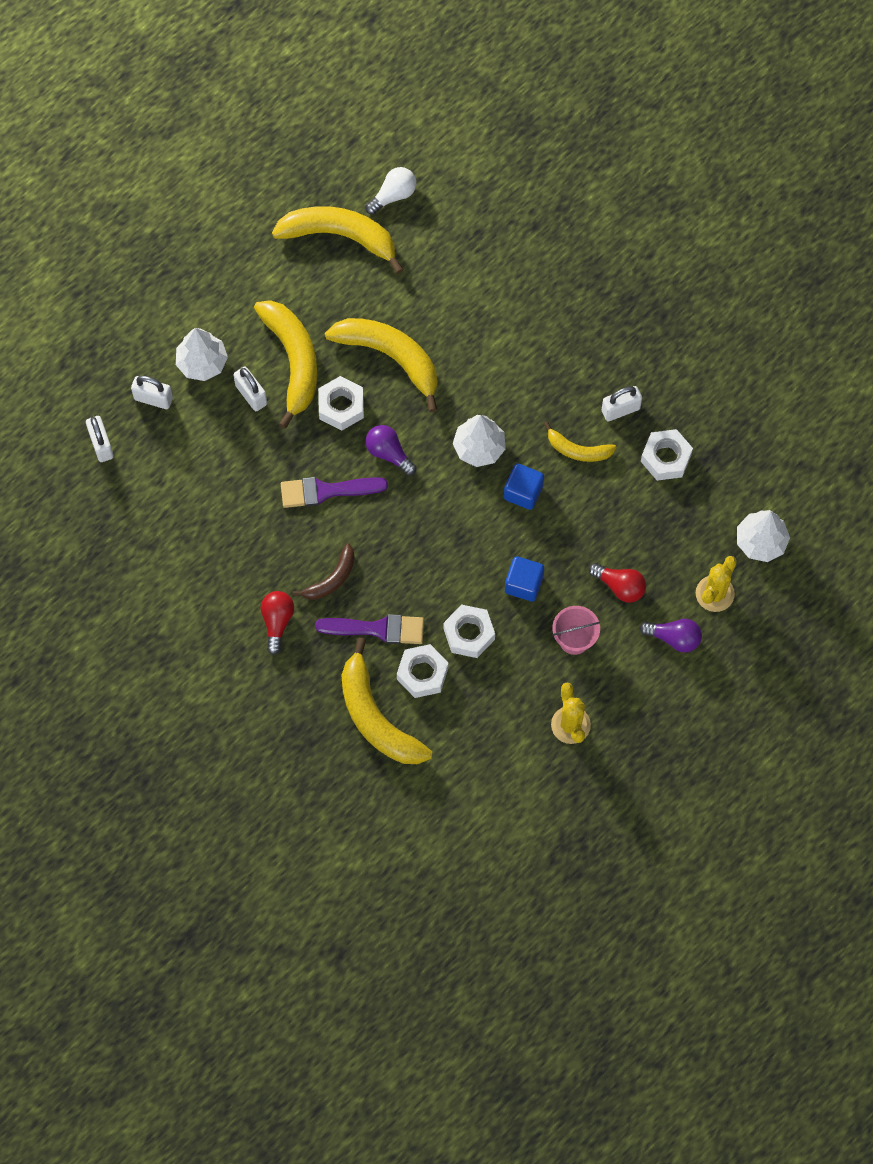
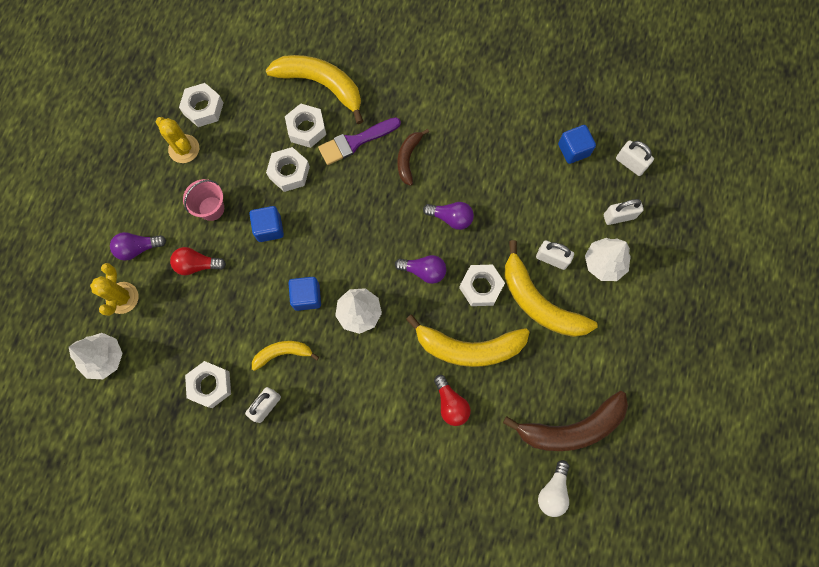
camera: 150 degrees right, 5 degrees up
red light bulb [261,591,294,655] -> red light bulb moved to [434,375,471,426]
yellow banana [272,206,404,274] -> brown banana [503,391,628,451]
purple brush [281,477,388,508] -> purple light bulb [423,202,474,230]
none -> white nut [179,83,223,127]
none -> blue cube [558,125,596,164]

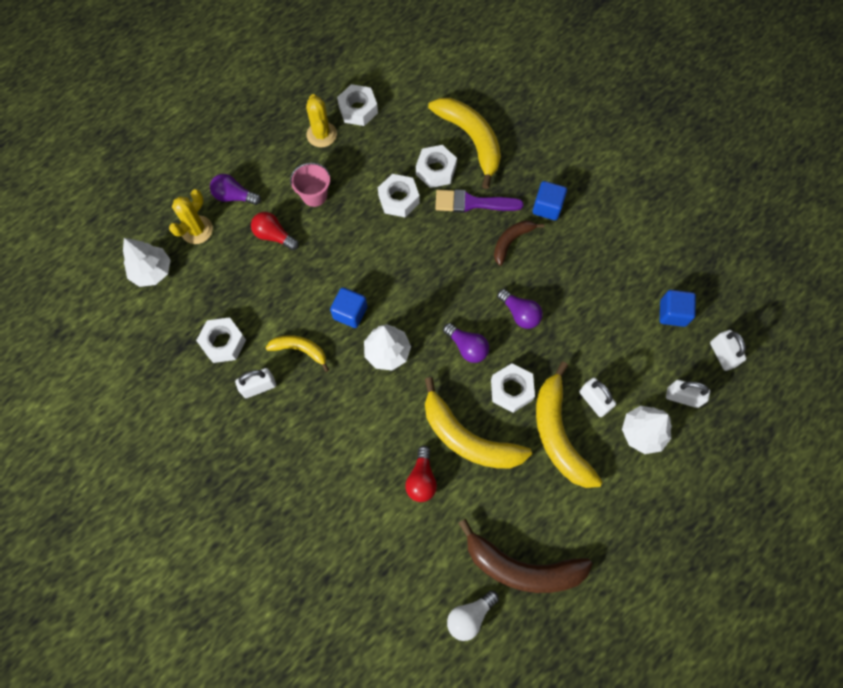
camera: 30 degrees right, 5 degrees down
blue cube [249,206,284,242] -> blue cube moved to [532,181,567,220]

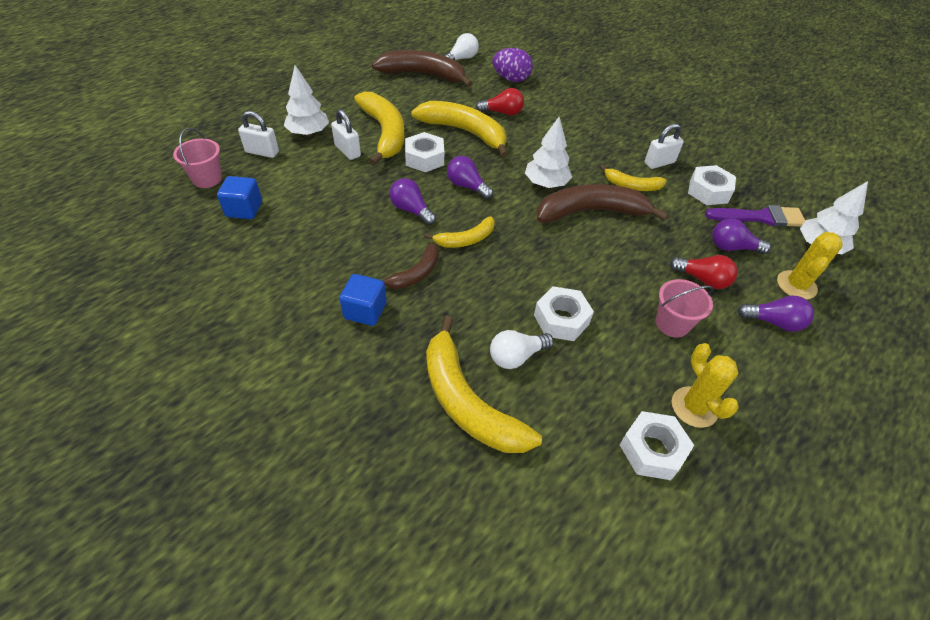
camera: 175 degrees right, 20 degrees down
blue cube [330,287,367,328] -> brown banana [537,184,669,223]
red light bulb [405,446,437,502] -> red light bulb turned 90 degrees clockwise [476,88,524,115]
white nut [416,145,457,188] -> white light bulb [490,330,554,369]
purple brush [435,189,524,213] -> purple brush moved to [705,205,805,227]
white padlock [710,330,747,371] -> pink bucket [173,128,222,188]
none -> yellow banana [424,216,495,248]
none -> purple egg [492,48,533,82]
none -> purple light bulb [712,219,771,254]

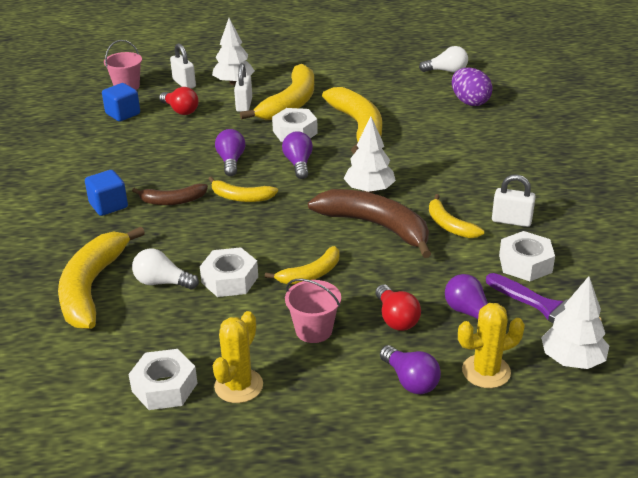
camera: 45 degrees right, 15 degrees down
brown banana [372,50,473,87] -> none
red light bulb [476,88,524,115] -> red light bulb moved to [159,87,199,115]
none -> yellow banana [265,246,339,284]

